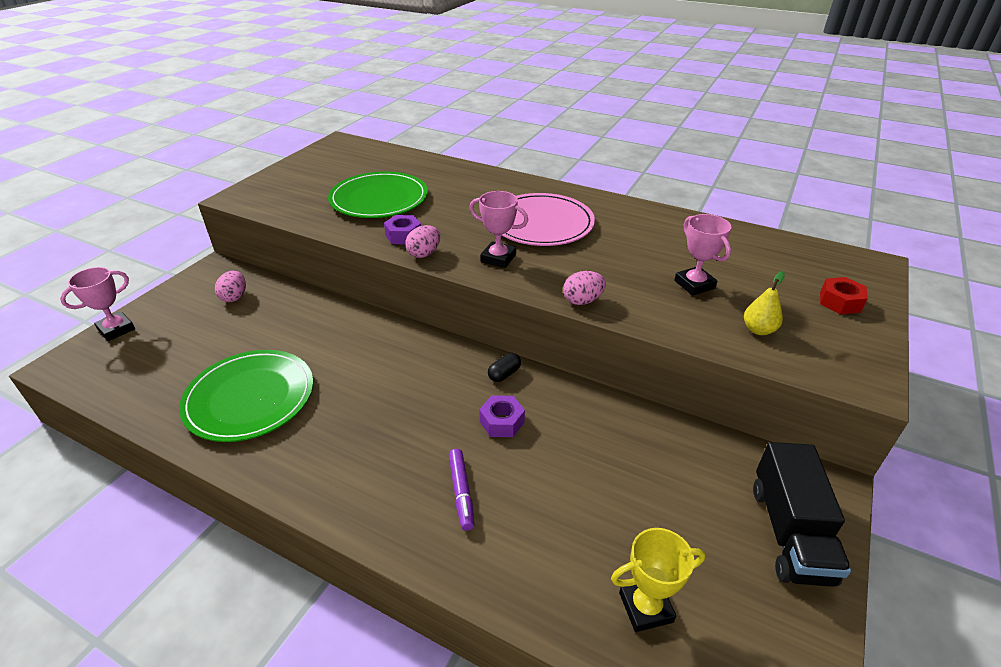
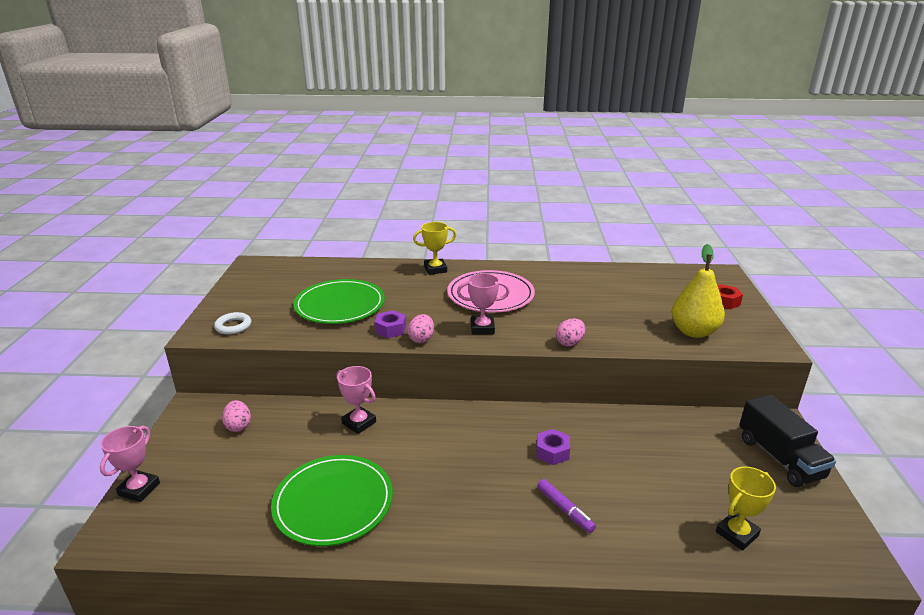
camera: 25 degrees left, 10 degrees down
black capsule [488,353,521,382] -> none
pink trophy [674,214,731,296] -> pink trophy moved to [336,366,376,434]
yellow pear [744,271,785,335] -> yellow pear [671,244,725,338], size x1.92
none -> white ring [214,312,251,335]
none -> yellow trophy [413,222,456,275]

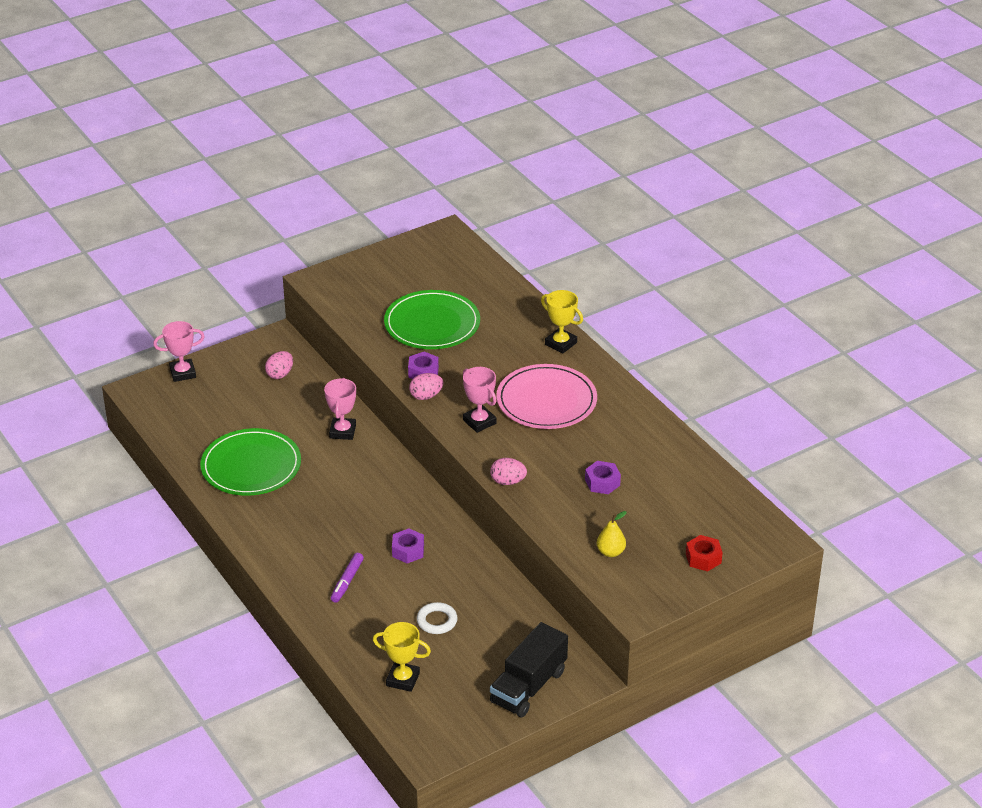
camera: 55 degrees right, 10 degrees up
white ring [214,312,251,335] -> white ring moved to [417,602,458,634]
yellow pear [671,244,725,338] -> yellow pear [597,511,627,557], size x0.52
none -> purple nut [585,461,621,494]

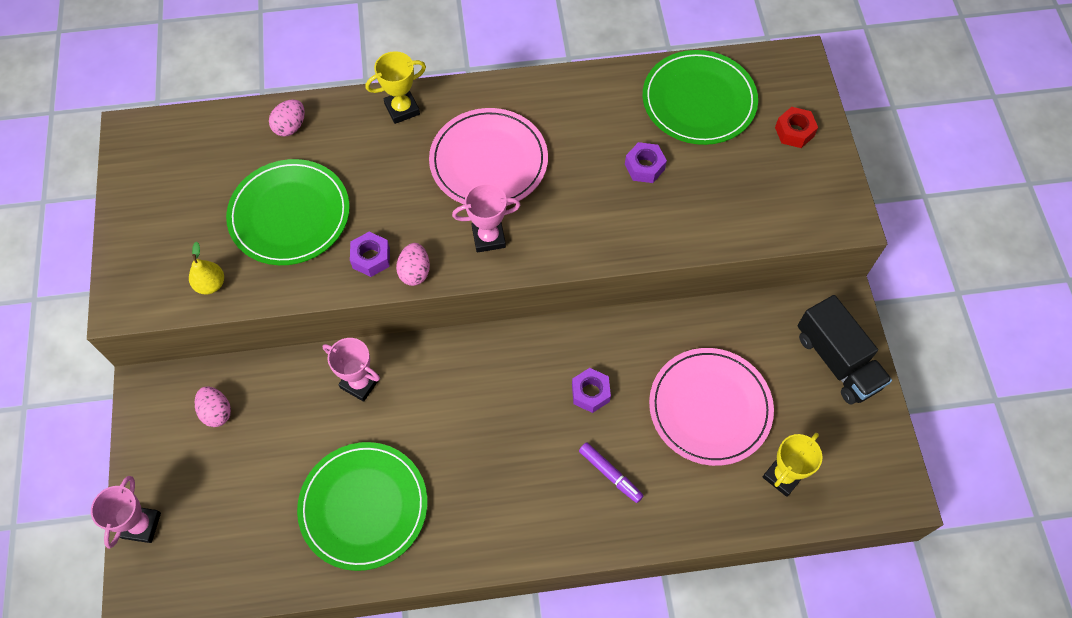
camera: 65 degrees left, 25 degrees up
white ring [417,602,458,634] -> pink plate [649,348,774,466]
pink egg [490,458,527,485] -> pink egg moved to [269,99,305,136]
yellow pear [597,511,627,557] -> yellow pear moved to [189,241,224,295]
none -> green plate [643,50,758,145]

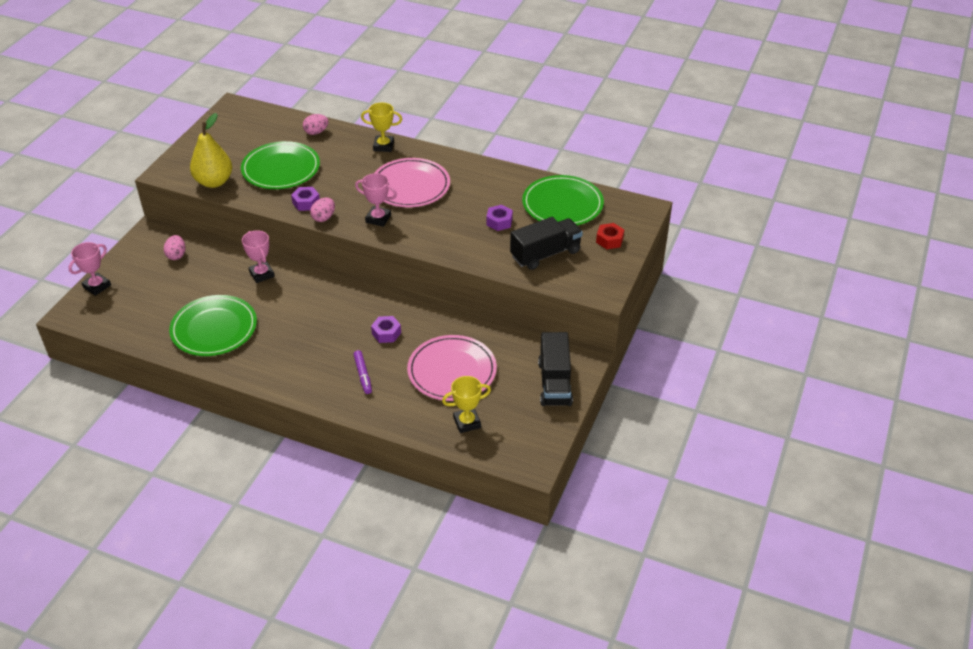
camera: 30 degrees right, 20 degrees down
yellow pear [189,241,224,295] -> yellow pear [190,113,232,188], size x1.92
none -> black truck [510,217,583,270]

